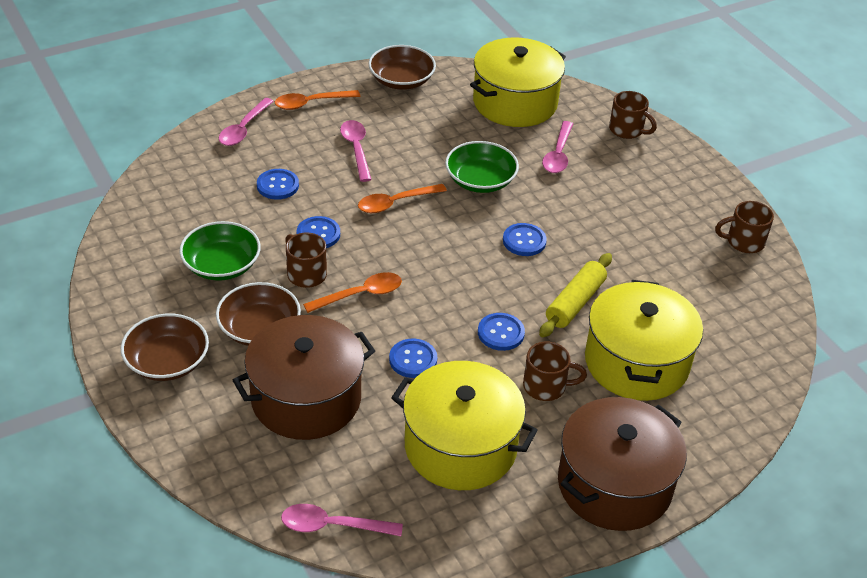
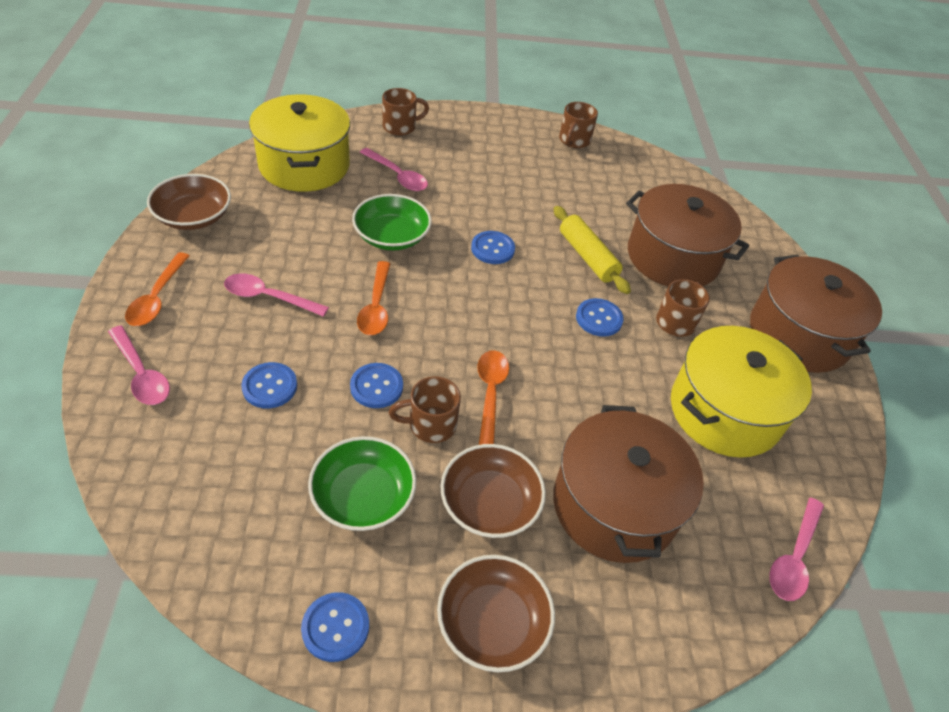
camera: 65 degrees left, 5 degrees up
blue button [389,338,437,378] -> blue button moved to [301,592,369,662]
yellow pot [585,280,703,401] -> brown pot [626,184,749,286]

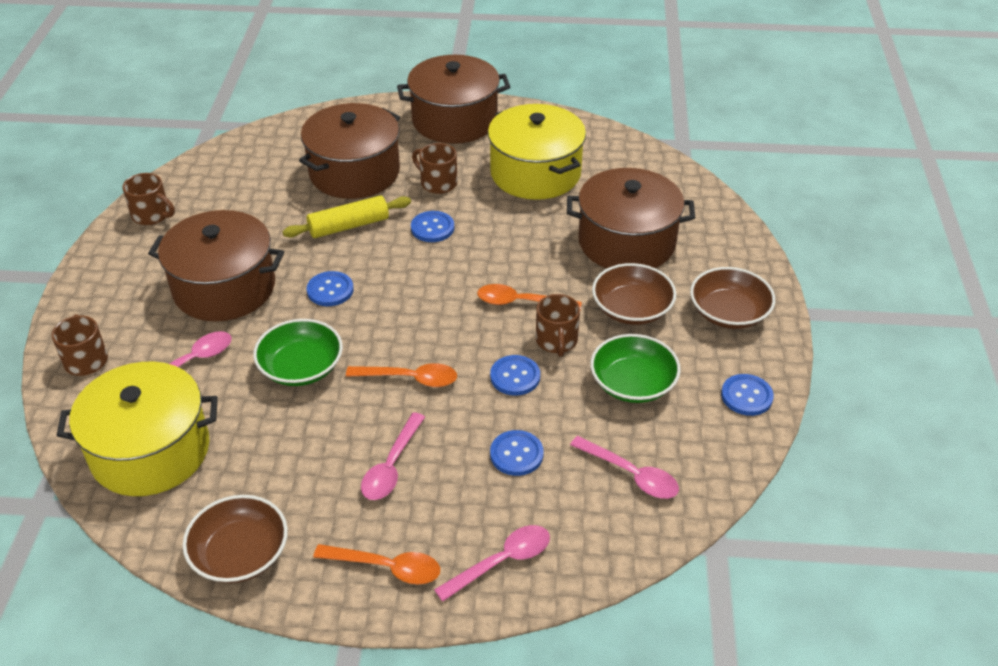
camera: 80 degrees left, 5 degrees down
pink spoon [769,498,824,601] -> pink spoon moved to [570,436,679,499]
none -> brown pot [148,210,284,321]

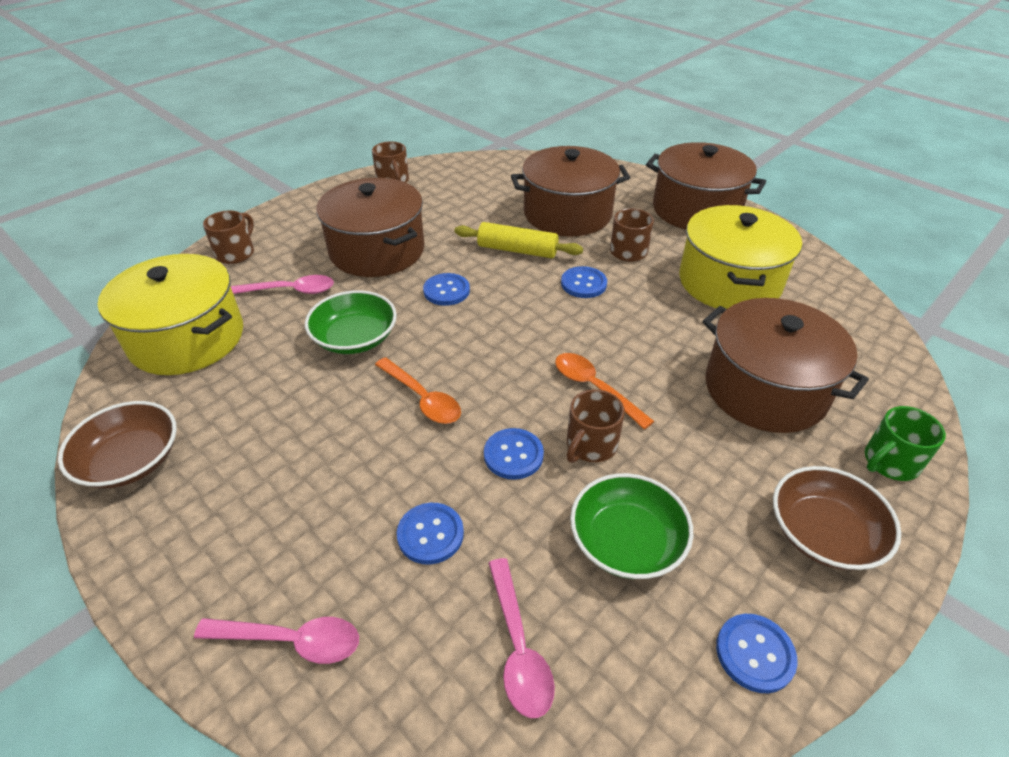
camera: 40 degrees right, 0 degrees up
orange spoon [313,544,440,584] -> none
pink spoon [361,412,425,500] -> none
brown bowl [592,263,676,325] -> none
none -> green mug [865,406,946,481]

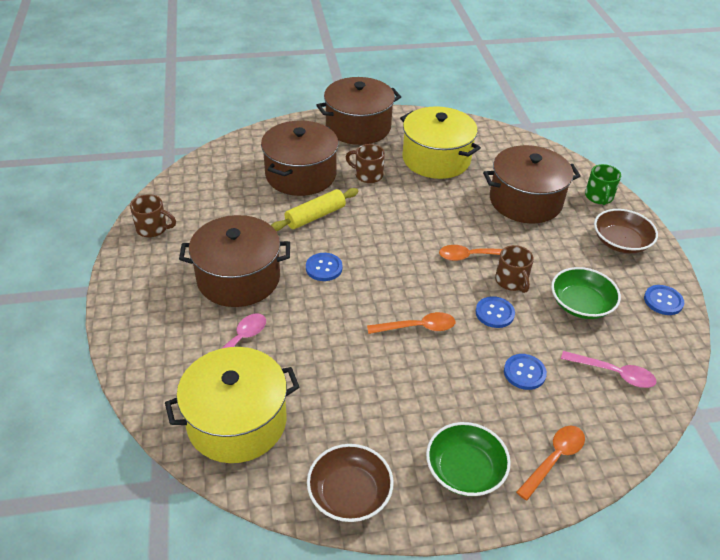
camera: 55 degrees left, 0 degrees up
pink spoon [194,617,359,664] -> orange spoon [516,426,585,500]
brown mug [203,211,254,264] -> none
green bowl [305,290,397,354] -> green bowl moved to [426,422,511,496]
blue button [561,266,607,298] -> none

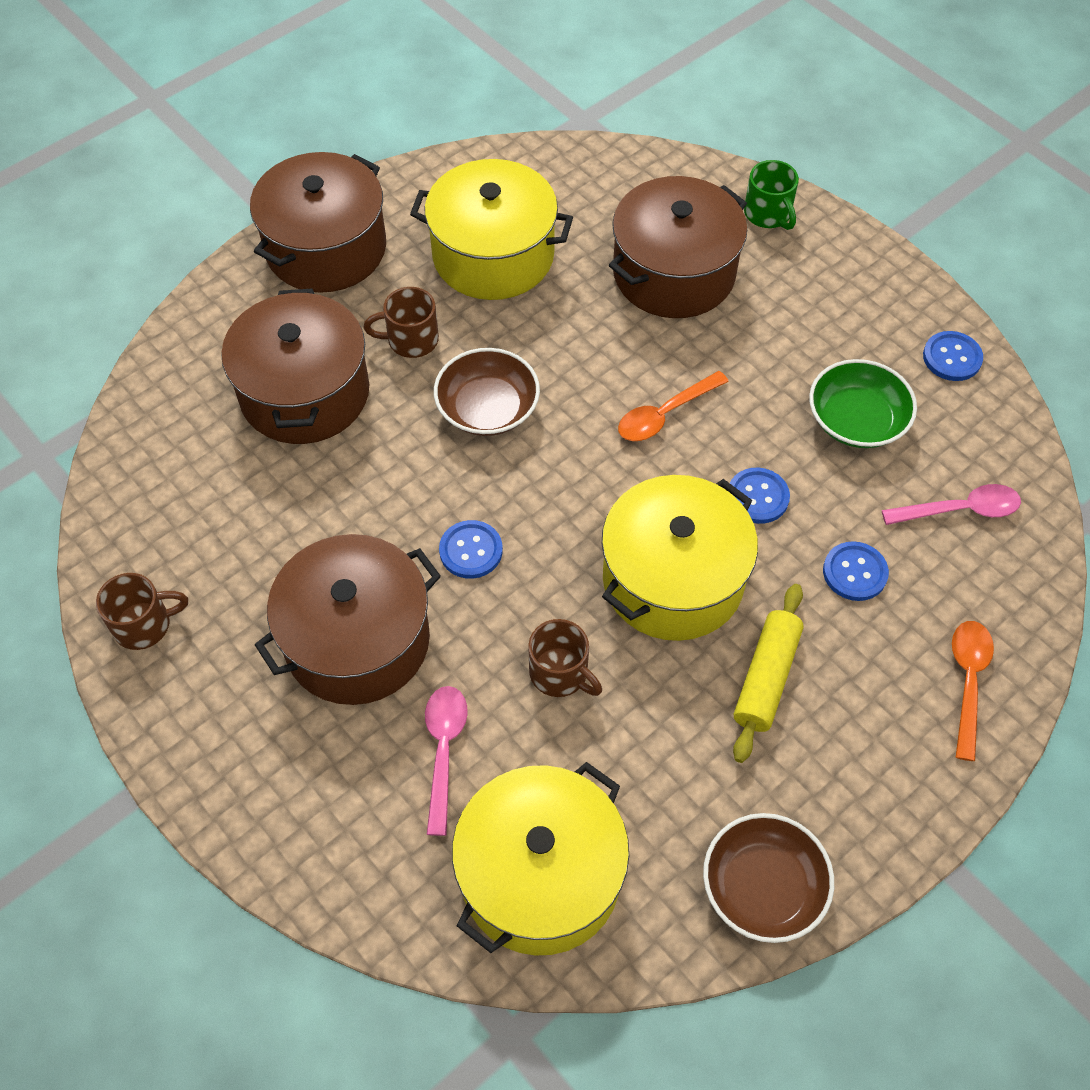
camera: 30 degrees left, 15 degrees up
yellow rolling pin [271,188,359,231] -> yellow rolling pin moved to [733,584,804,763]
orange spoon [367,312,455,334] -> yellow pot [602,475,758,641]
green bowl [426,422,511,496] -> none
brown mug [495,245,534,293] -> brown mug moved to [528,619,602,697]
brown bowl [594,209,658,254] -> brown bowl moved to [434,348,540,436]

